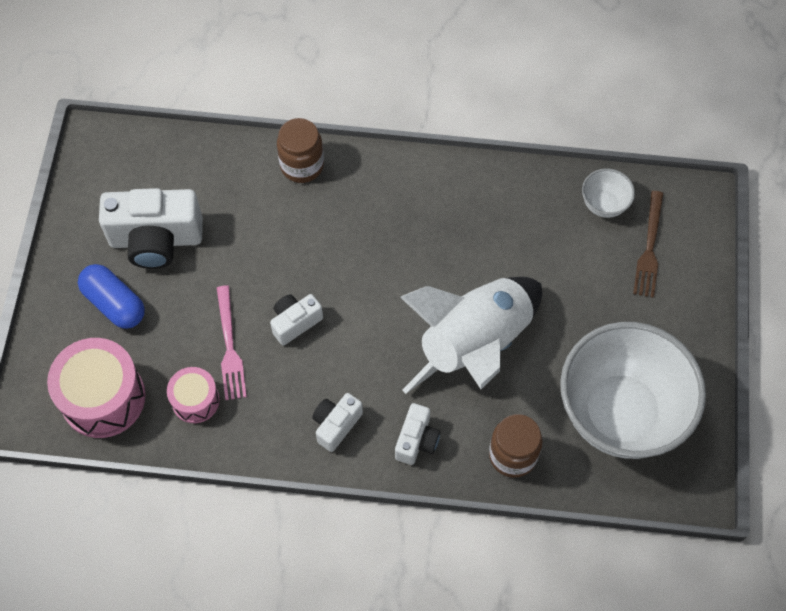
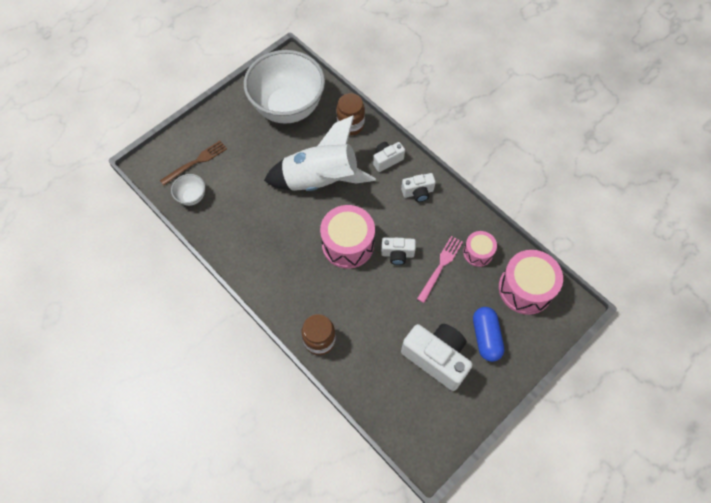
camera: 140 degrees left, 0 degrees up
none -> pink drum [320,205,375,269]

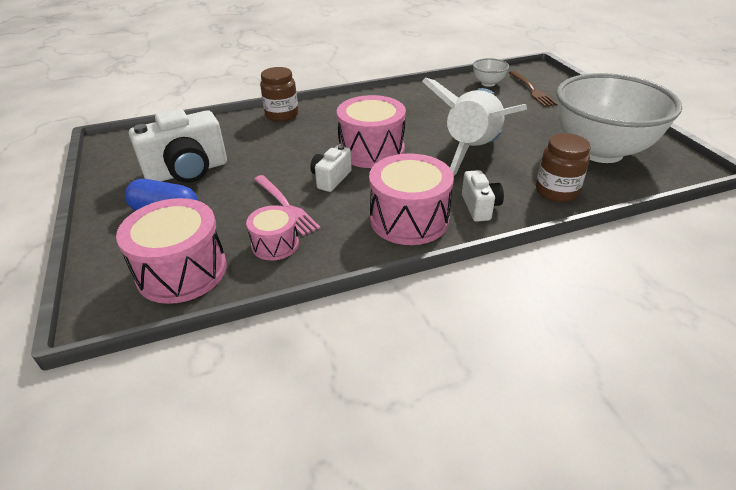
camera: 115 degrees right, 25 degrees down
white camera [401,173,436,202] -> pink drum [369,153,454,245]

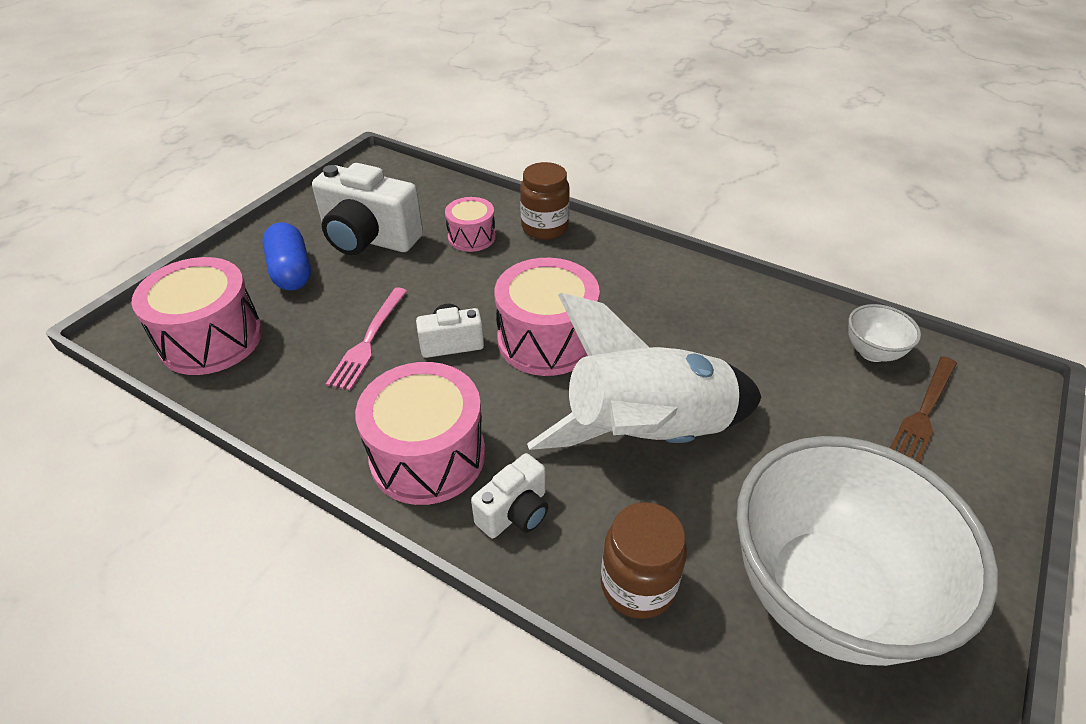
camera: 50 degrees right, 5 degrees up
pink drum [246,205,299,260] -> pink drum moved to [445,197,496,252]

